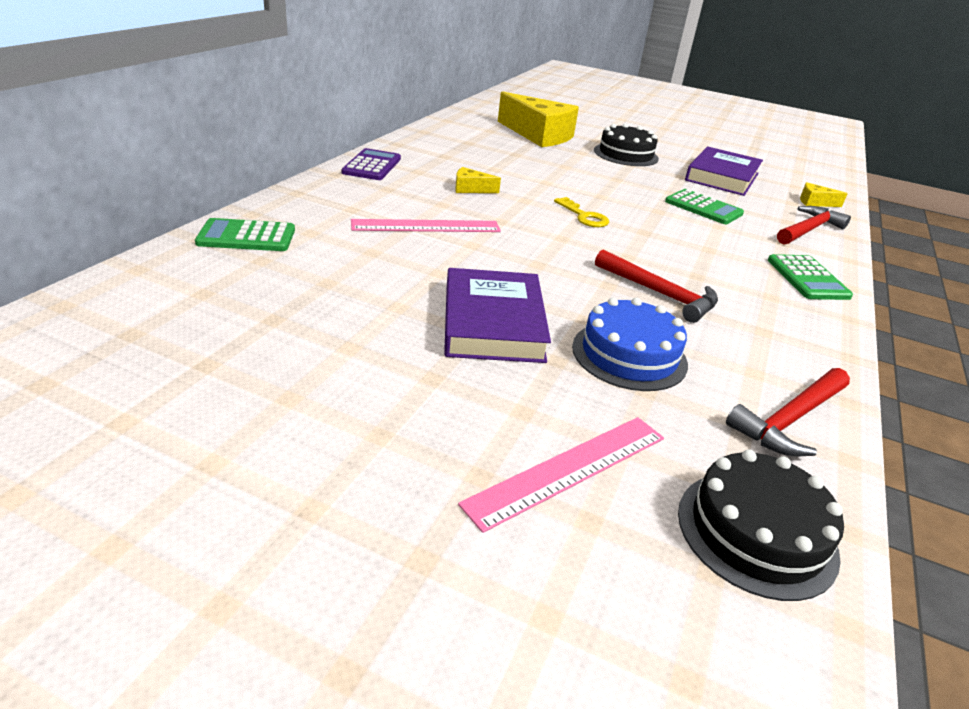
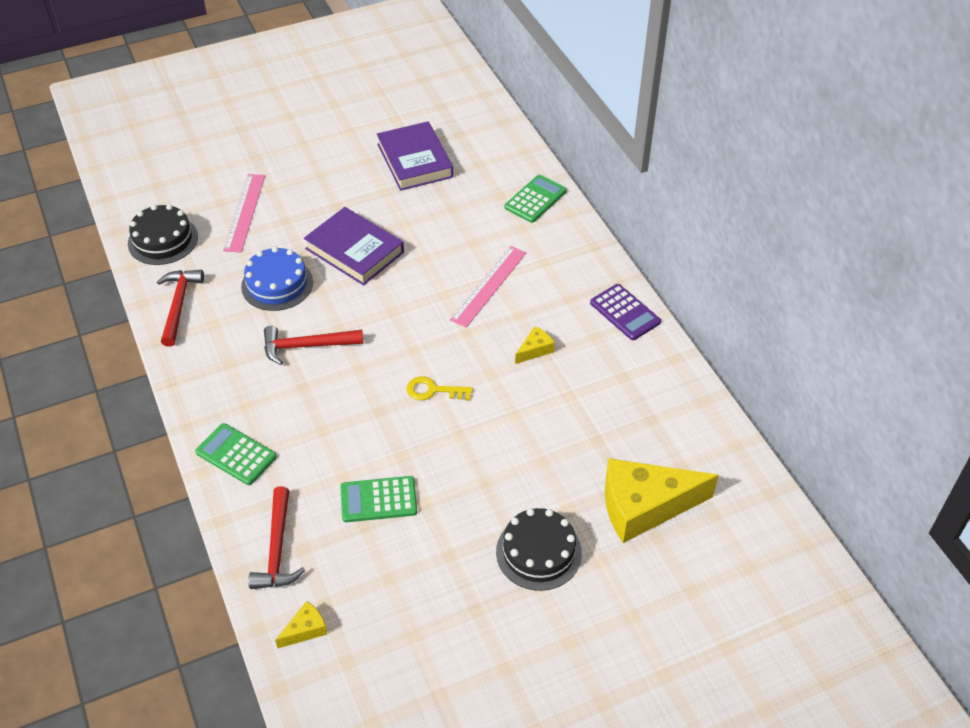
camera: 135 degrees right, 15 degrees up
purple book [685,146,763,196] -> purple book moved to [377,122,453,191]

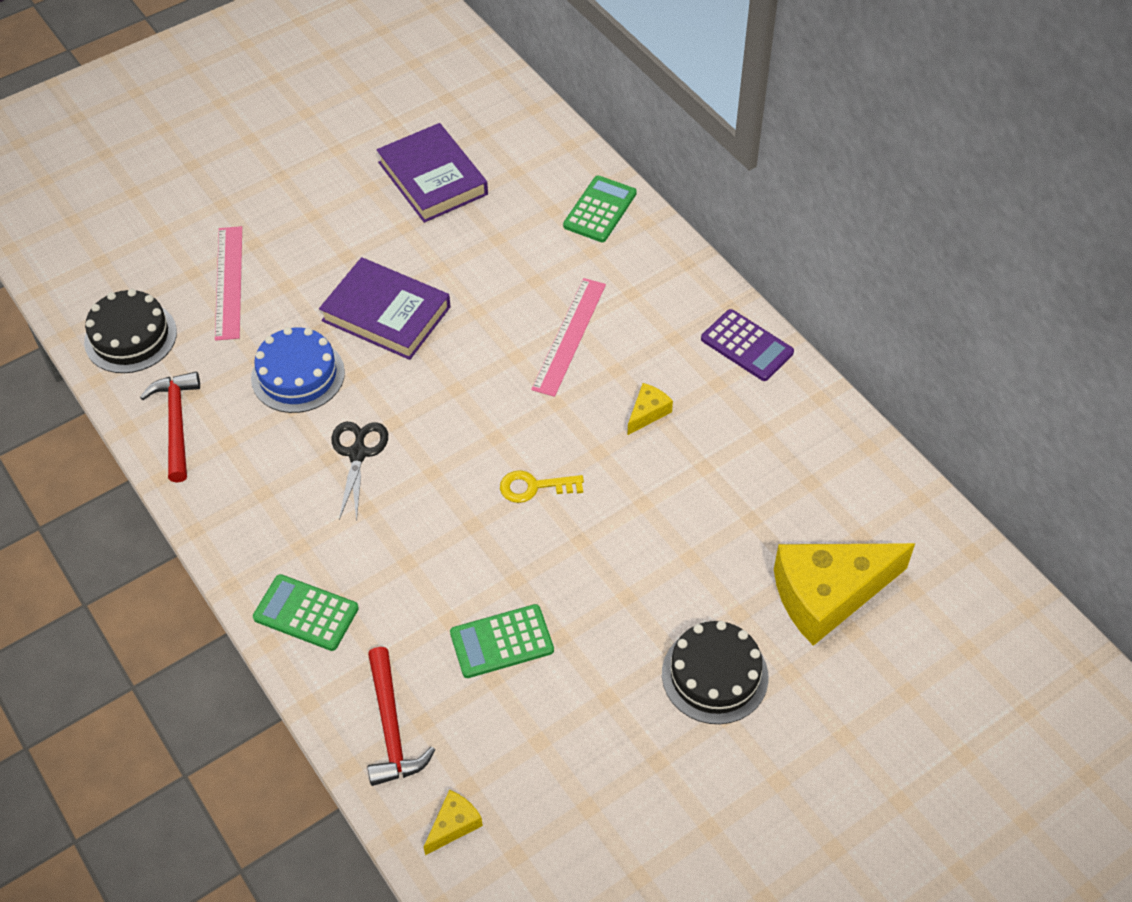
camera: 10 degrees left, 5 degrees up
red hammer [264,326,363,365] -> black scissors [331,422,388,521]

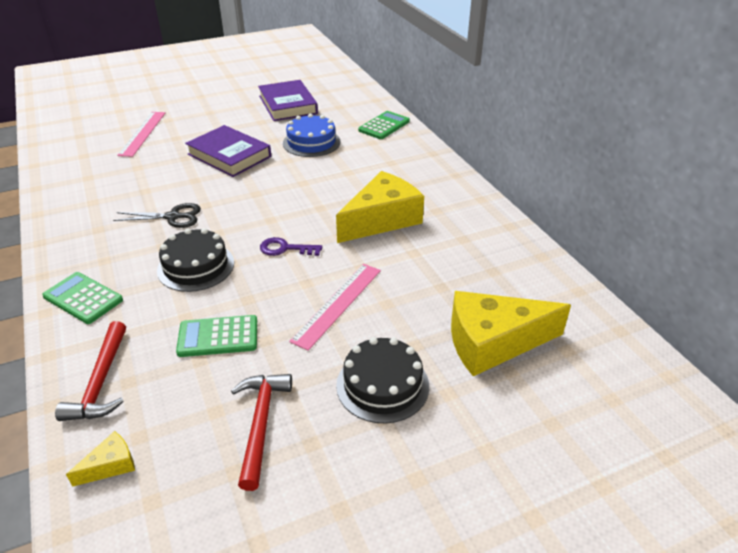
camera: 10 degrees right, 15 degrees down
black cake [84,289,177,373] -> black cake moved to [157,228,234,292]
red hammer [140,372,200,483] -> red hammer moved to [231,374,292,491]
blue cake [251,327,345,413] -> blue cake moved to [283,114,340,157]
black scissors [331,422,388,521] -> black scissors turned 75 degrees clockwise [113,203,201,228]
yellow key [500,470,584,503] -> purple key [260,237,322,256]
pink ruler [531,278,606,397] -> pink ruler moved to [289,264,381,351]
yellow cheese [627,383,673,435] -> yellow cheese [336,171,424,243], size x2.32
purple calculator [701,309,794,381] -> none

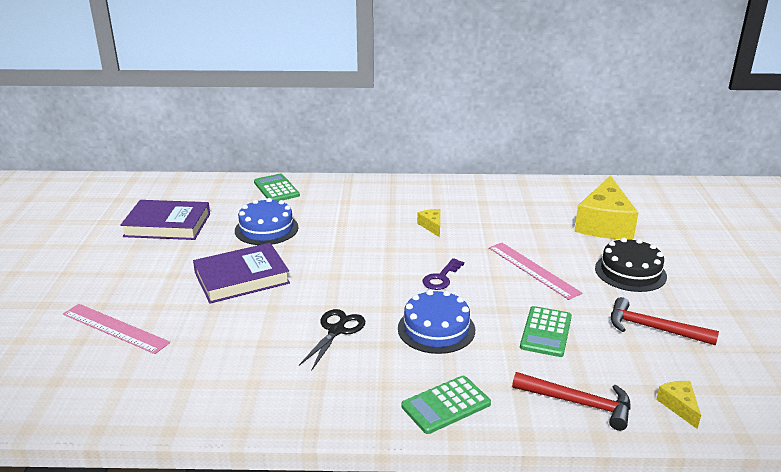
camera: 65 degrees left, 10 degrees down
black cake [157,228,234,292] -> blue cake [398,290,475,354]
yellow cheese [336,171,424,243] -> yellow cheese [417,209,440,237], size x0.43

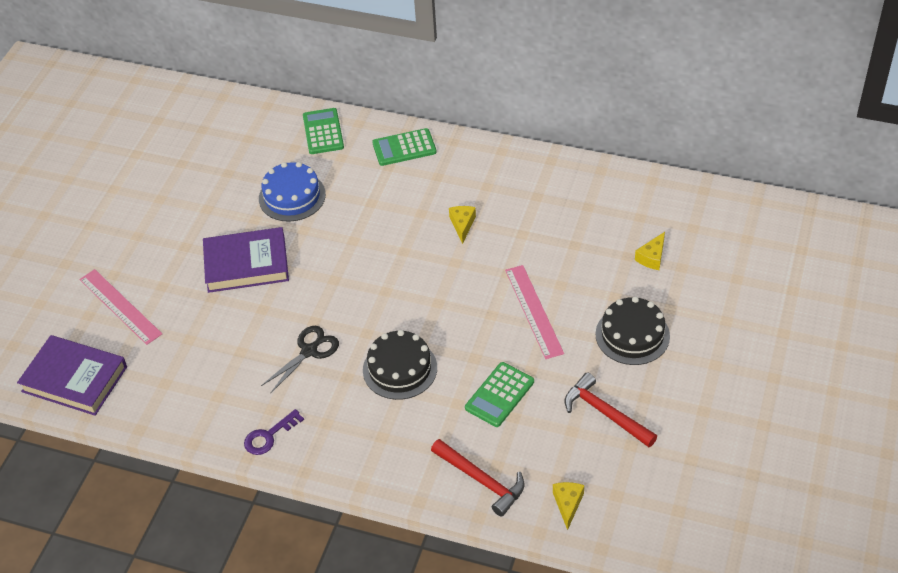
camera: 20 degrees right, 20 degrees up
purple book [120,200,210,240] -> purple book moved to [17,335,127,416]
blue cake [398,290,475,354] -> black cake [363,330,437,400]
green calculator [401,376,491,434] -> green calculator moved to [372,128,437,166]
purple key [422,258,464,290] -> purple key moved to [244,409,304,455]
yellow cheese [574,175,638,239] -> yellow cheese [635,232,665,270], size x0.43

